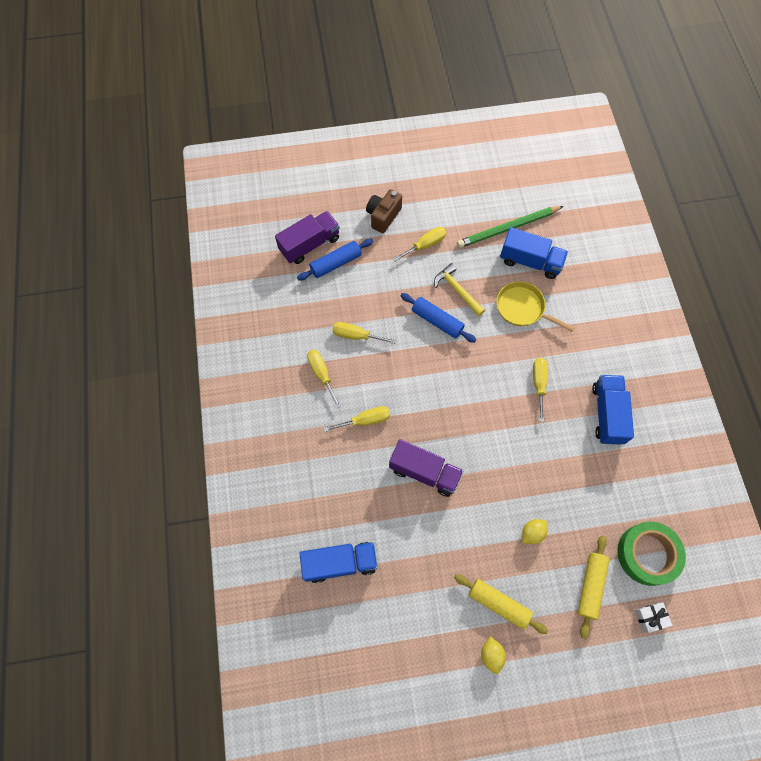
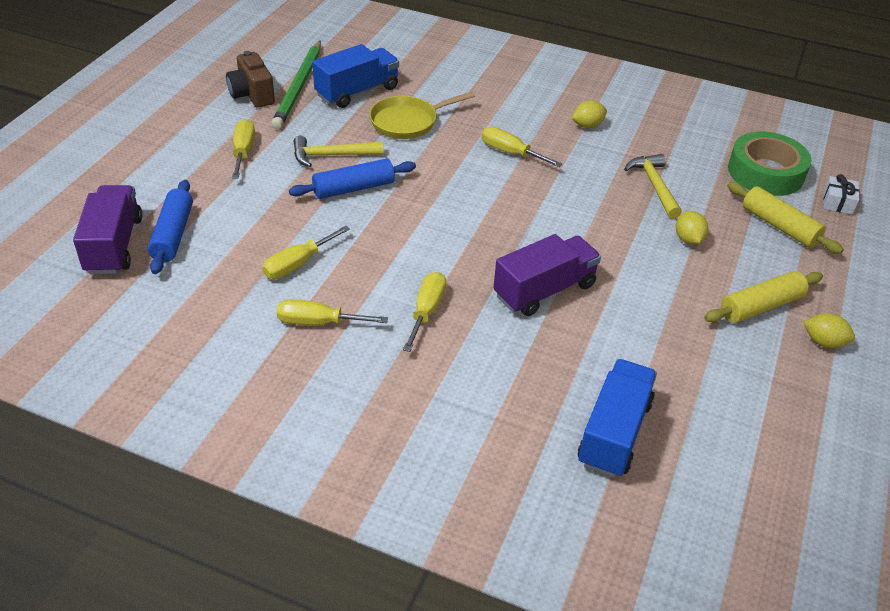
camera: 60 degrees left, 25 degrees down
brown camera [366,189,402,233] -> brown camera moved to [226,51,275,108]
blue truck [592,375,634,445] -> yellow lemon [572,100,607,128]
none -> yellow hammer [624,154,682,219]

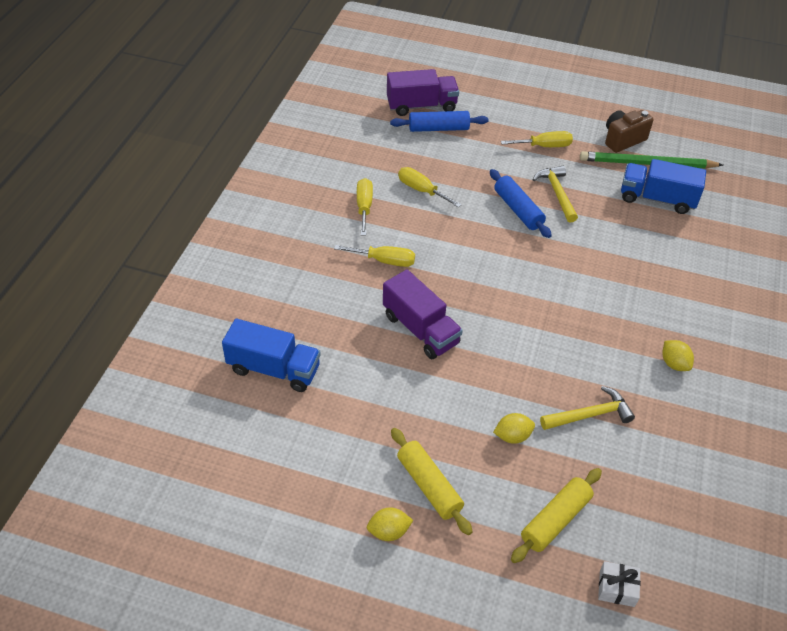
camera: 85 degrees right, 5 degrees up
blue truck [312,44,399,108] -> blue truck turned 150 degrees clockwise [621,159,706,214]
yellow pan [369,92,475,139] -> none
yellow screwdriver [482,127,562,167] -> none
green tape [728,132,812,196] -> none
yellow lemon [803,313,855,348] -> yellow lemon turned 60 degrees clockwise [367,507,413,541]

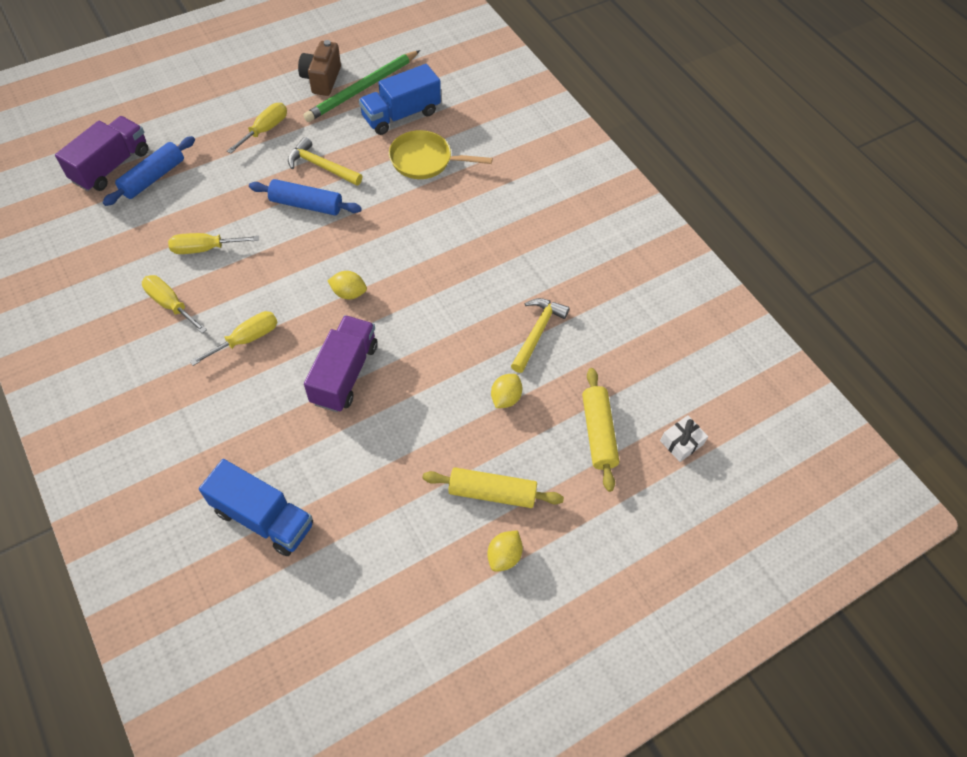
camera: 50 degrees left, 10 degrees up
blue truck [222,319,321,392] -> blue truck turned 60 degrees clockwise [199,459,313,556]
purple truck [383,269,463,359] -> purple truck turned 75 degrees counterclockwise [304,315,378,412]
yellow lemon [662,340,694,371] -> yellow lemon moved to [327,271,367,299]
none -> yellow pan [389,130,493,179]

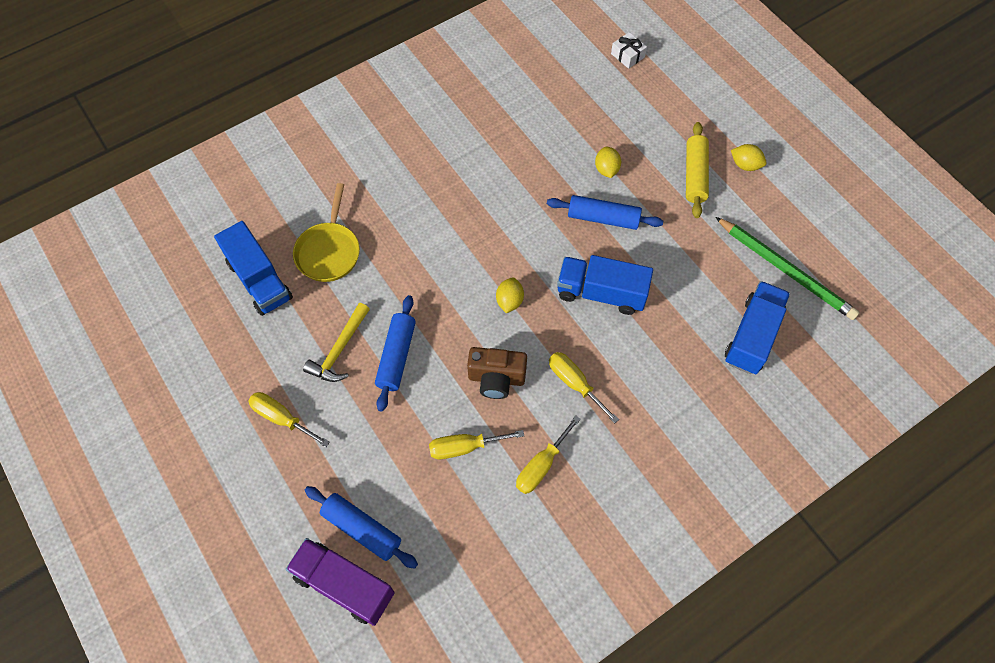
camera: 90 degrees left, 5 degrees up
yellow screwdriver [168,233,259,254] -> yellow screwdriver turned 90 degrees clockwise [429,430,524,459]
brown camera [298,40,341,96] -> brown camera moved to [467,347,527,399]
green pencil [303,50,420,122] -> green pencil moved to [715,217,860,320]
purple truck [304,315,378,412] -> blue truck [557,255,653,315]
yellow lemon [491,374,522,408] -> yellow lemon turned 60 degrees clockwise [595,146,621,178]
yellow hammer [511,298,570,373] -> none
yellow rolling pin [582,368,619,492] -> none
none -> blue rolling pin [547,195,663,230]

